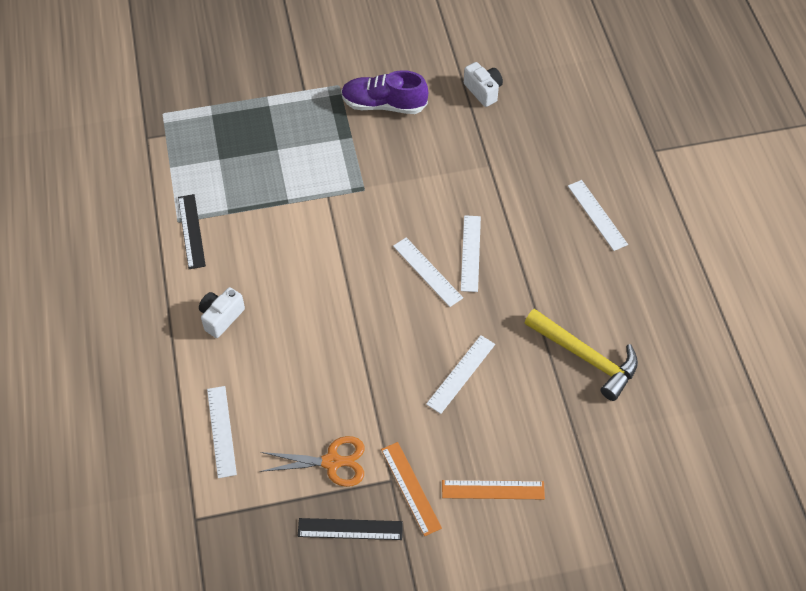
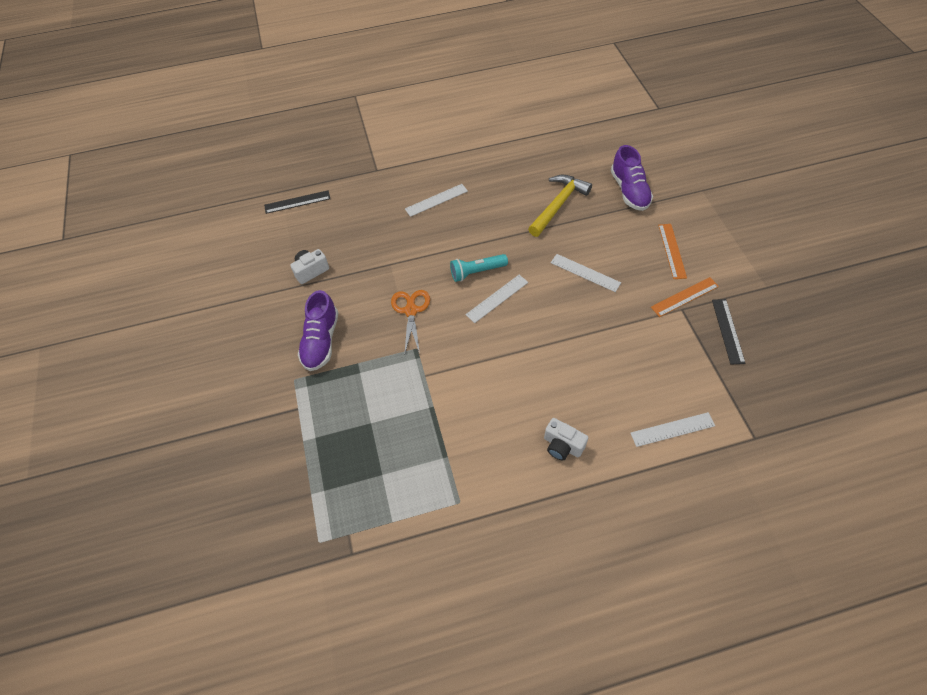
camera: 90 degrees left, 0 degrees up
black ruler [178,194,206,269] -> black ruler moved to [264,190,330,214]
orange scissors [260,436,364,487] -> orange scissors moved to [391,290,430,353]
white ruler [461,215,481,292] -> turquoise flashlight [450,254,508,282]
none -> purple shoe [611,145,653,211]

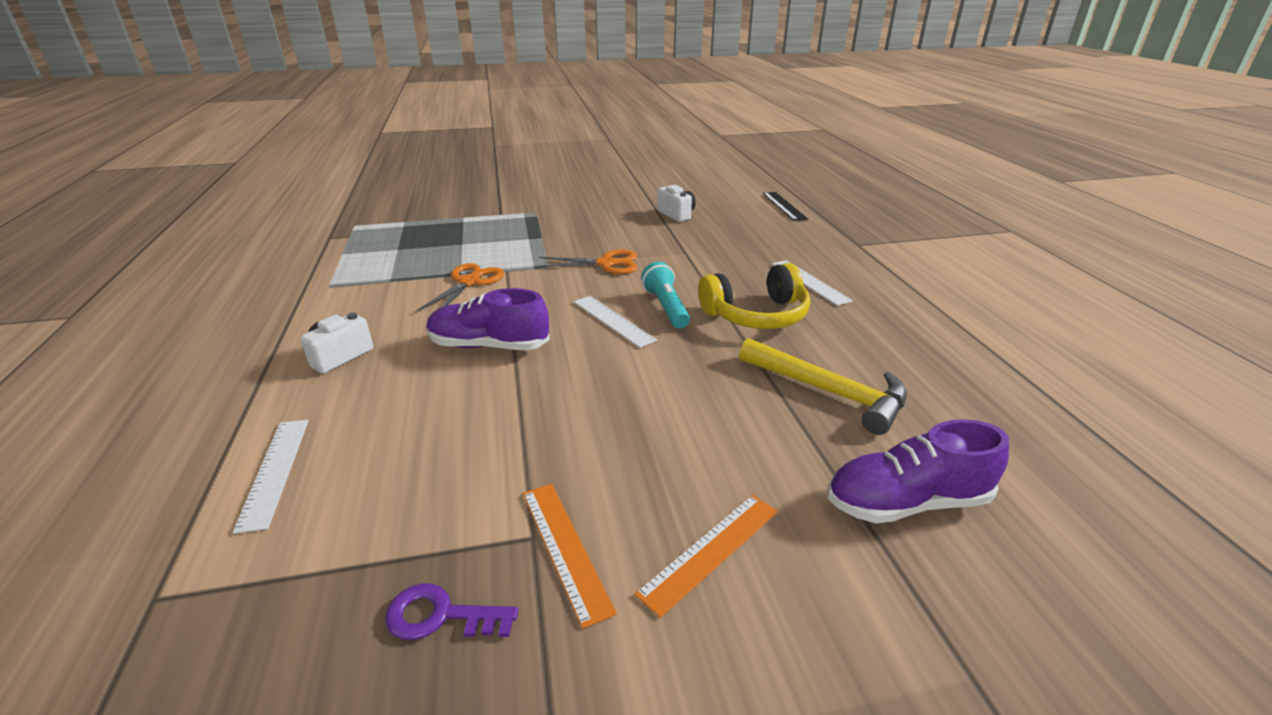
camera: 90 degrees right, 25 degrees down
purple shoe [298,290,338,371] -> purple shoe moved to [427,288,550,350]
white ruler [551,254,621,292] -> none
orange ruler [658,224,687,279] -> orange ruler turned 45 degrees counterclockwise [634,495,778,618]
black ruler [712,299,746,364] -> purple key [385,583,518,640]
none -> orange scissors [416,263,504,311]
none -> yellow headphones [698,263,810,329]

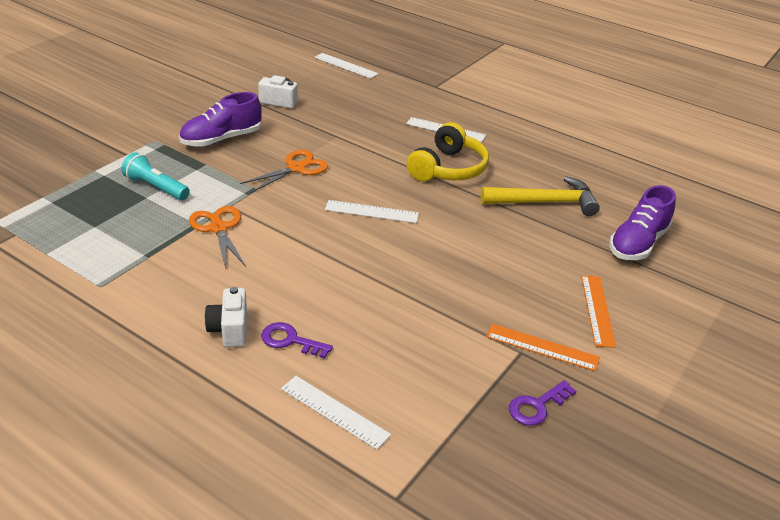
camera: 45 degrees left, 5 degrees up
purple shoe [427,288,550,350] -> purple shoe moved to [179,92,262,147]
turquoise flashlight [641,262,690,329] -> turquoise flashlight moved to [122,152,190,200]
black ruler [763,192,808,221] -> white ruler [314,53,379,79]
none -> purple key [261,322,333,359]

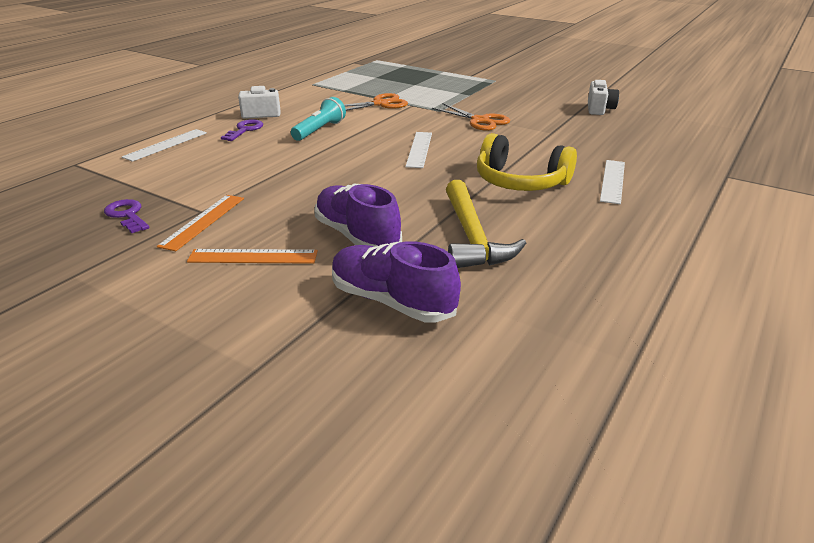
camera: 90 degrees right, 5 degrees down
turquoise flashlight [122,152,190,200] -> turquoise flashlight moved to [291,97,346,141]
purple shoe [179,92,262,147] -> purple shoe moved to [314,184,402,246]
white ruler [314,53,379,79] -> none

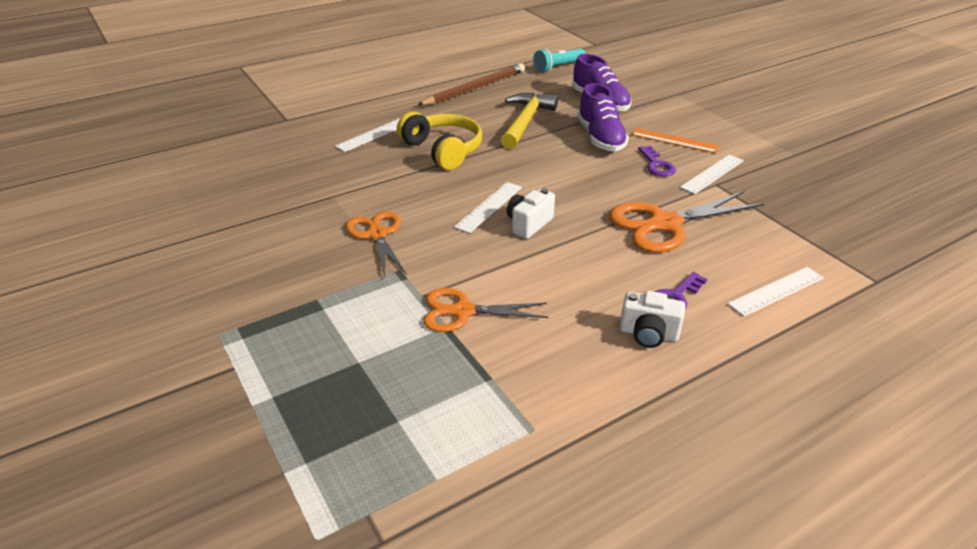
camera: 155 degrees left, 5 degrees up
purple key [104,199,150,233] -> purple key moved to [638,146,676,177]
orange ruler [157,195,244,251] -> white ruler [680,155,744,194]
turquoise flashlight [291,97,346,141] -> turquoise flashlight moved to [533,49,586,72]
white camera [588,80,619,115] -> white camera moved to [507,188,555,239]
none -> brown pencil [418,63,525,105]
none -> orange scissors [609,191,764,252]

